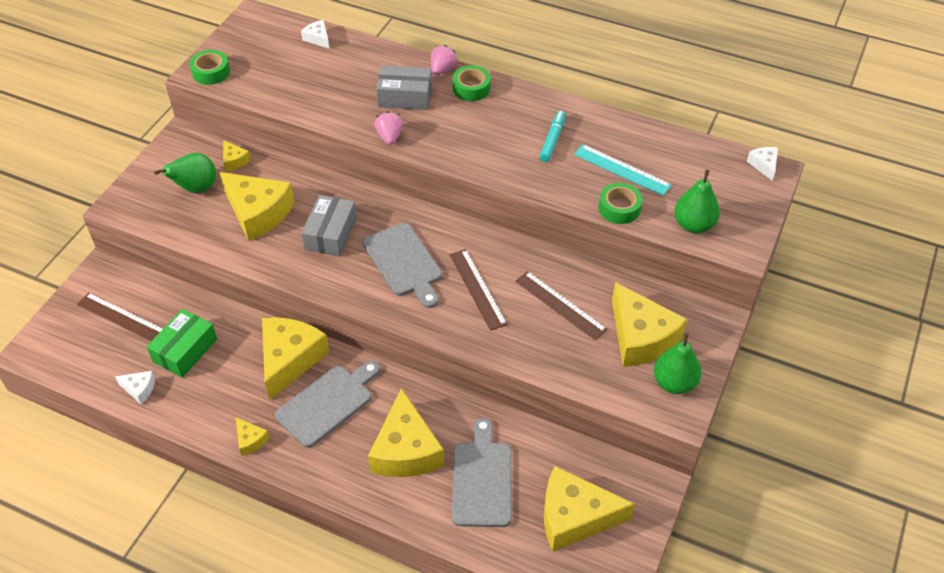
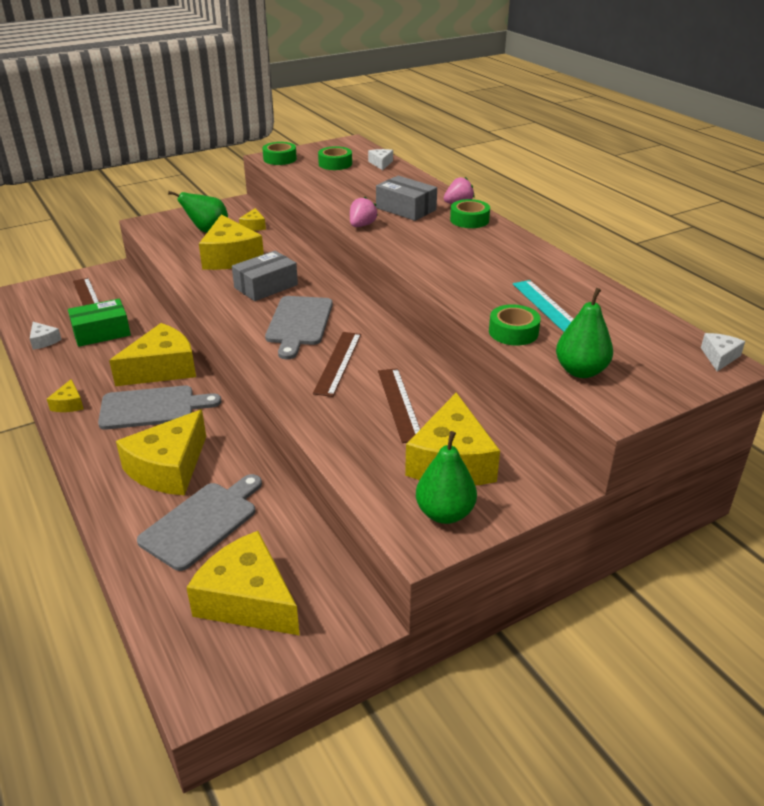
camera: 35 degrees right, 15 degrees down
turquoise marker [539,111,566,162] -> none
none -> green tape [318,146,352,170]

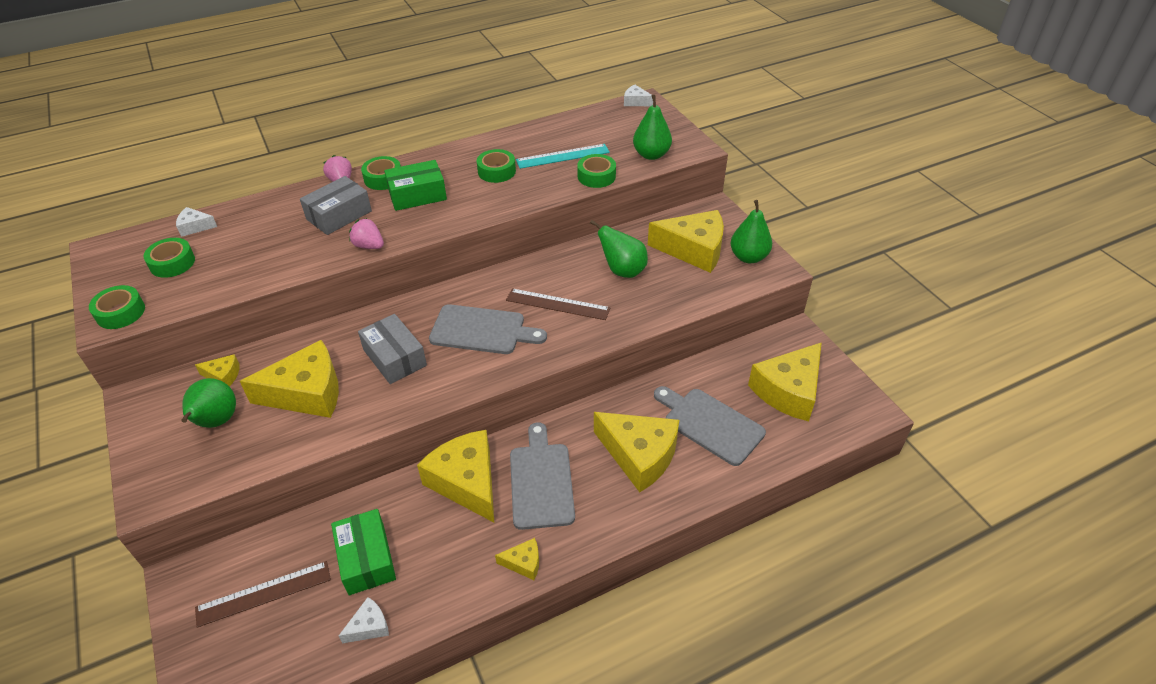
camera: 85 degrees left, 10 degrees up
brown ruler [378,368,420,443] -> green pear [590,220,648,278]
none -> green box [384,160,447,211]
none -> green tape [477,149,516,183]

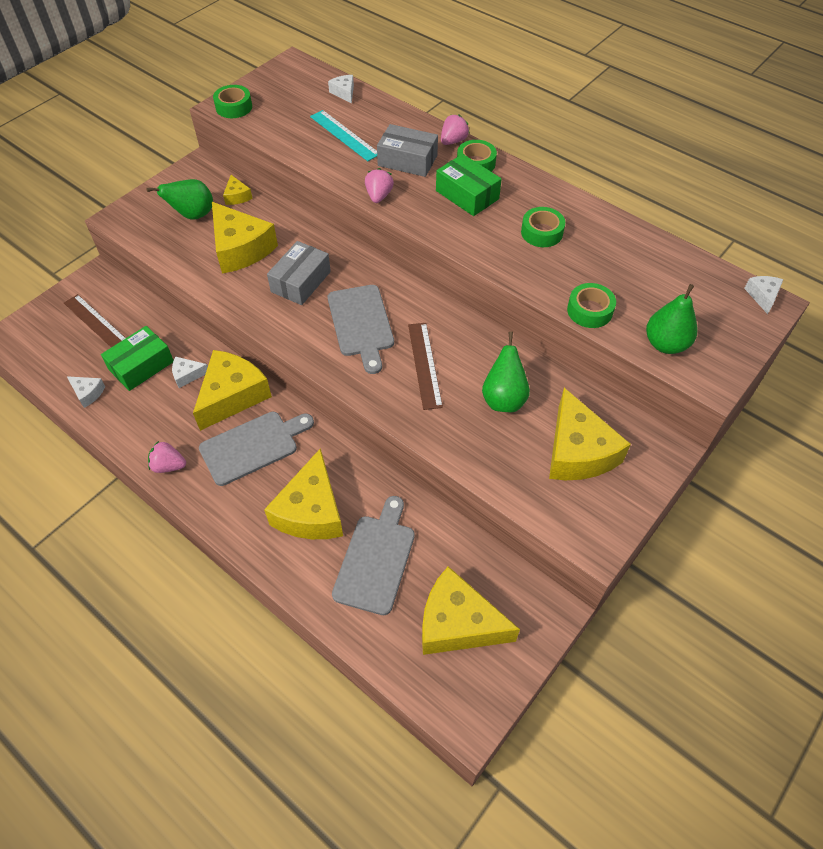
camera: 65 degrees right, 10 degrees up
green tape [143,238,195,278] -> none
yellow cheese [495,538,539,580] -> pink strawberry [148,441,186,473]
turquoise ruler [516,144,610,169] -> turquoise ruler moved to [310,110,377,161]
green pear [731,200,772,263] -> none
none -> white cheese [172,357,208,388]

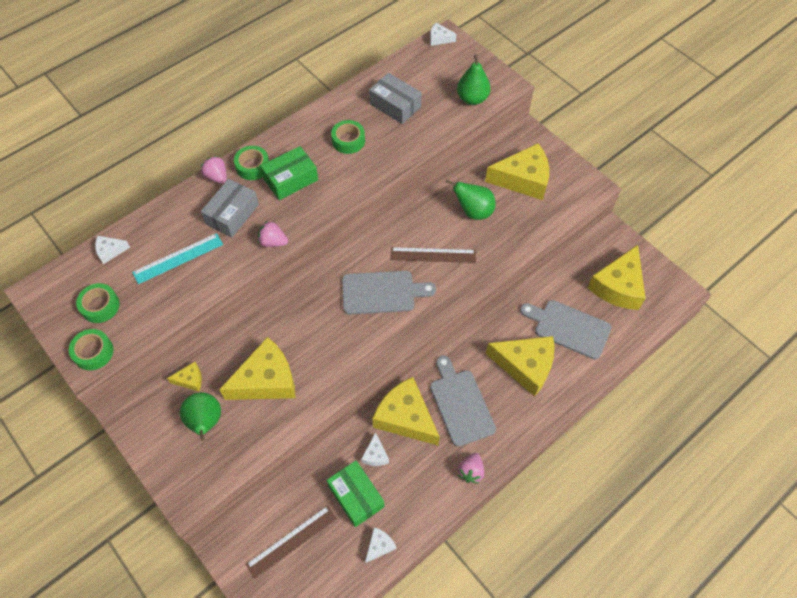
camera: 80 degrees left, 5 degrees up
grey box [267,241,331,305] -> grey box moved to [369,73,422,124]
green tape [567,283,616,328] -> green tape moved to [76,283,120,323]

